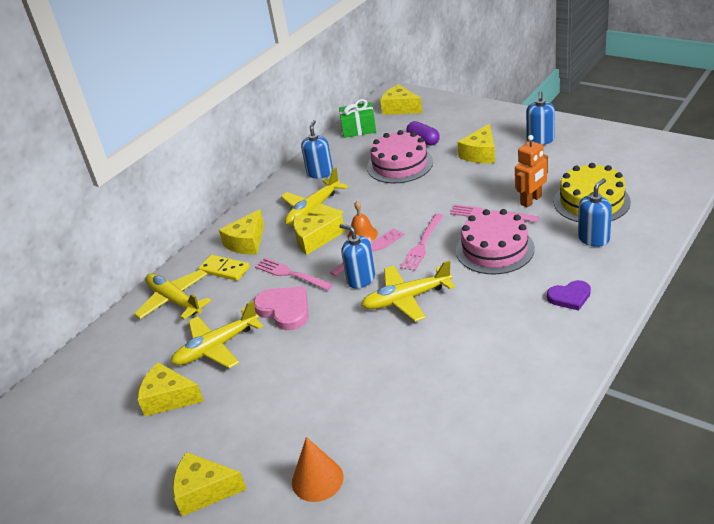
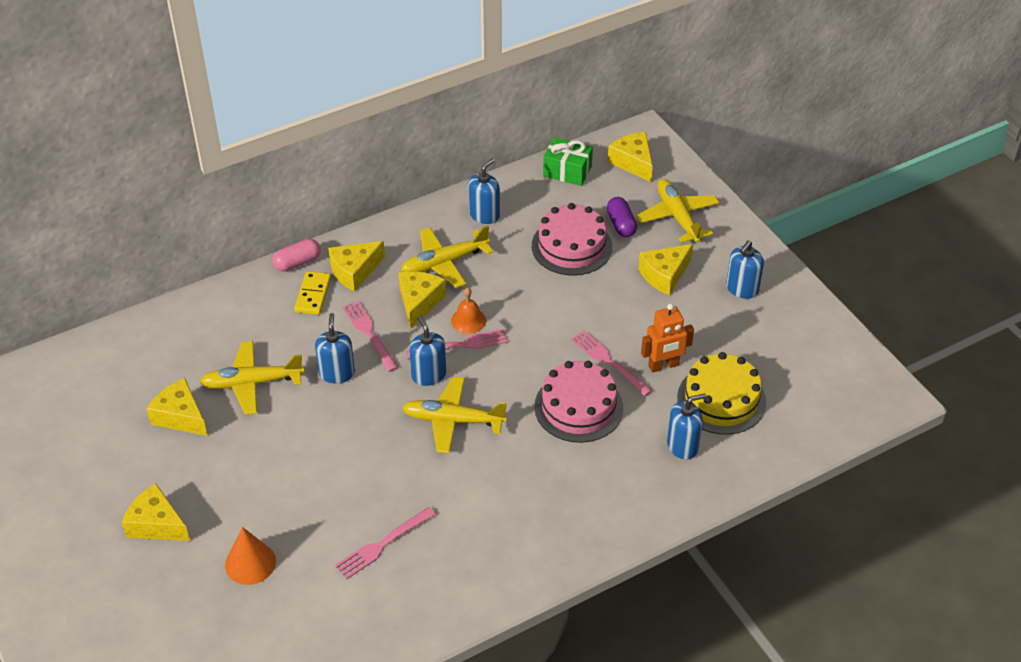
camera: 20 degrees right, 10 degrees up
yellow plane [134,270,211,320] -> yellow plane moved to [636,179,719,243]
yellow domino [198,255,250,281] -> yellow domino turned 45 degrees clockwise [294,271,331,315]
pink heart [254,286,309,330] -> blue soap dispenser [315,313,355,384]
yellow cheese [293,215,345,255] -> yellow cheese turned 90 degrees clockwise [399,272,446,328]
pink fork [400,214,443,271] -> pink fork moved to [335,507,436,579]
purple heart [547,280,591,311] -> none
none -> pink capsule [272,239,321,271]

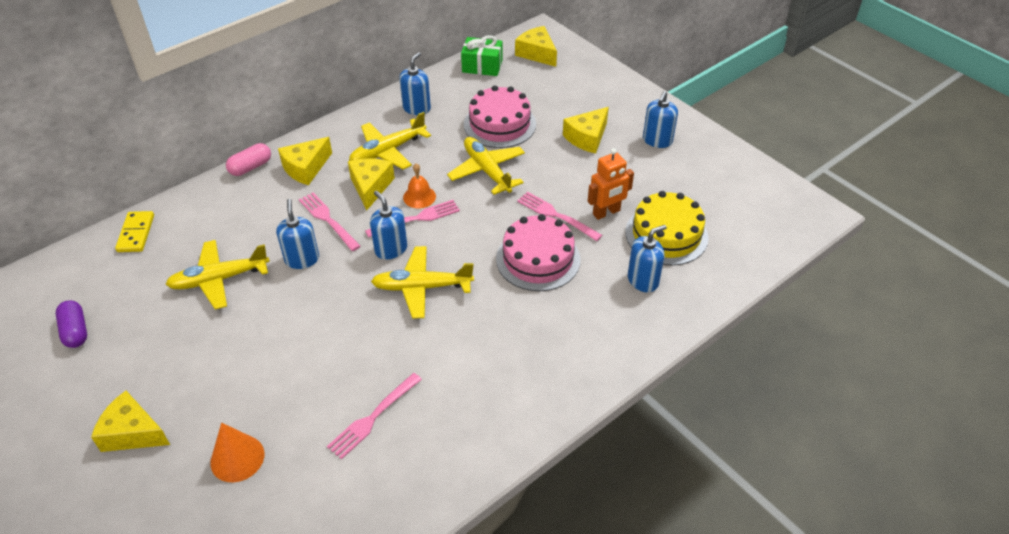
camera: 10 degrees left, 0 degrees up
yellow cheese [147,378,208,436] -> none
yellow domino [294,271,331,315] -> yellow domino moved to [115,211,154,252]
purple capsule [607,197,637,237] -> purple capsule moved to [56,300,87,348]
yellow plane [636,179,719,243] -> yellow plane moved to [447,137,525,195]

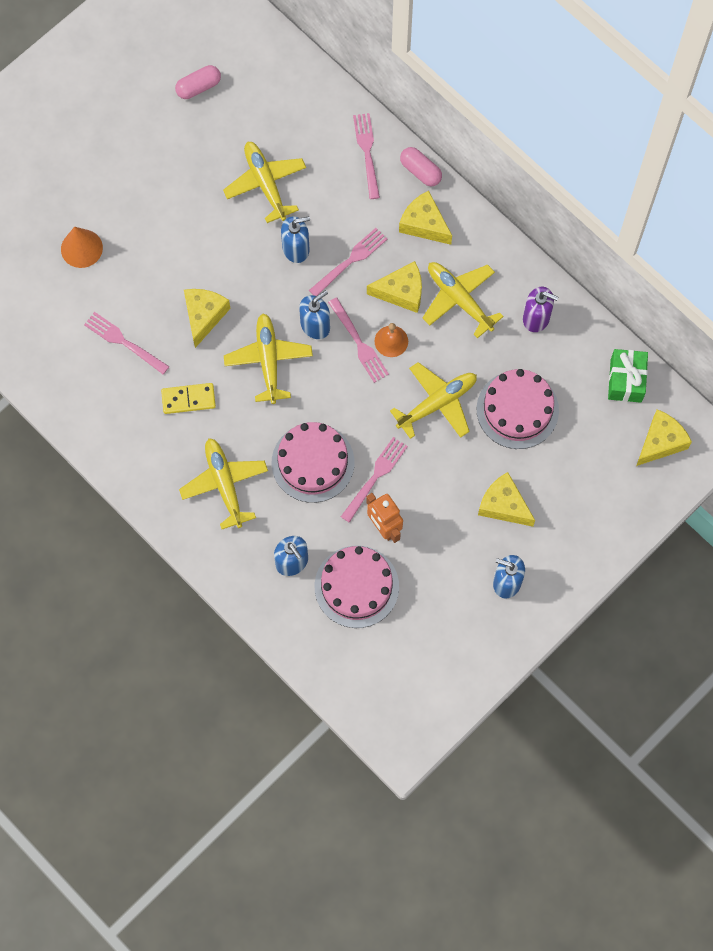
camera: 85 degrees right, 25 degrees up
purple capsule [56,300,87,348] -> pink capsule [175,65,221,99]
yellow cheese [91,391,170,452] -> yellow cheese moved to [184,289,230,348]
yellow domino [115,211,154,252] -> yellow domino moved to [161,383,216,414]
blue soap dispenser [399,52,431,115] -> purple soap dispenser [523,287,558,332]
yellow cake [625,191,709,265] -> pink cake [315,545,399,628]
none -> yellow plane [179,438,268,529]
none -> pink fork [353,113,380,199]

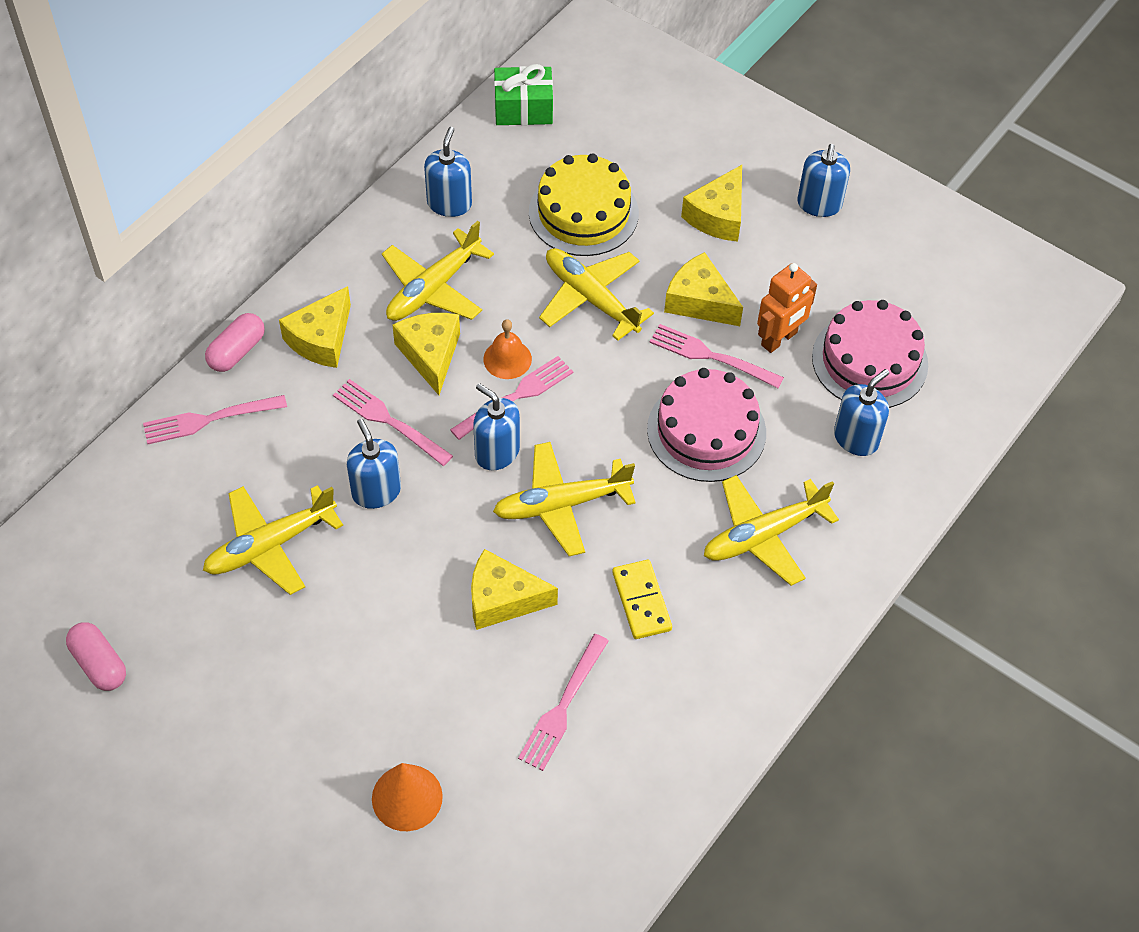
camera: 100 degrees left, 15 degrees down
pink cake [477,369,559,449] -> yellow cake [529,153,639,256]
purple soap dispenser [523,287,558,332] -> blue soap dispenser [424,127,472,217]
yellow cheese [636,409,692,466] -> yellow cheese moved to [664,252,743,326]

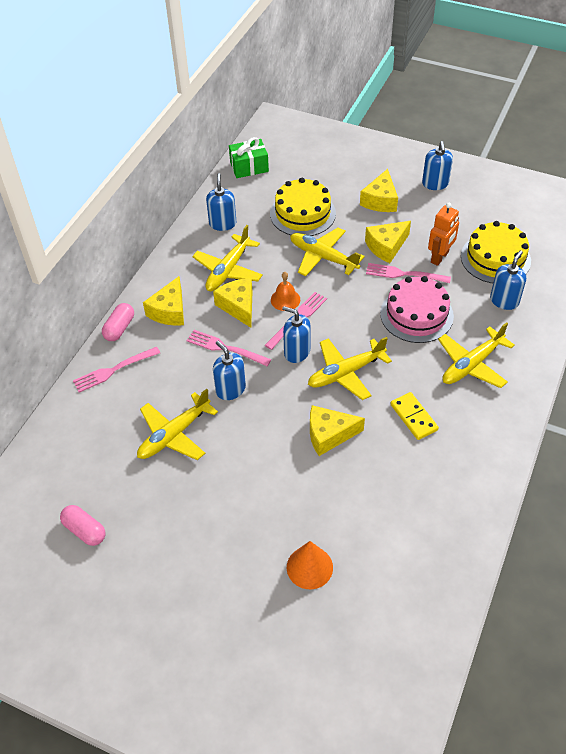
camera: 10 degrees left, 5 degrees down
pink fork [518,634,609,771] -> none
yellow cheese [664,252,743,326] -> yellow cheese turned 60 degrees counterclockwise [365,221,411,263]
pink cake [812,300,928,408] -> yellow cake [461,221,531,283]

